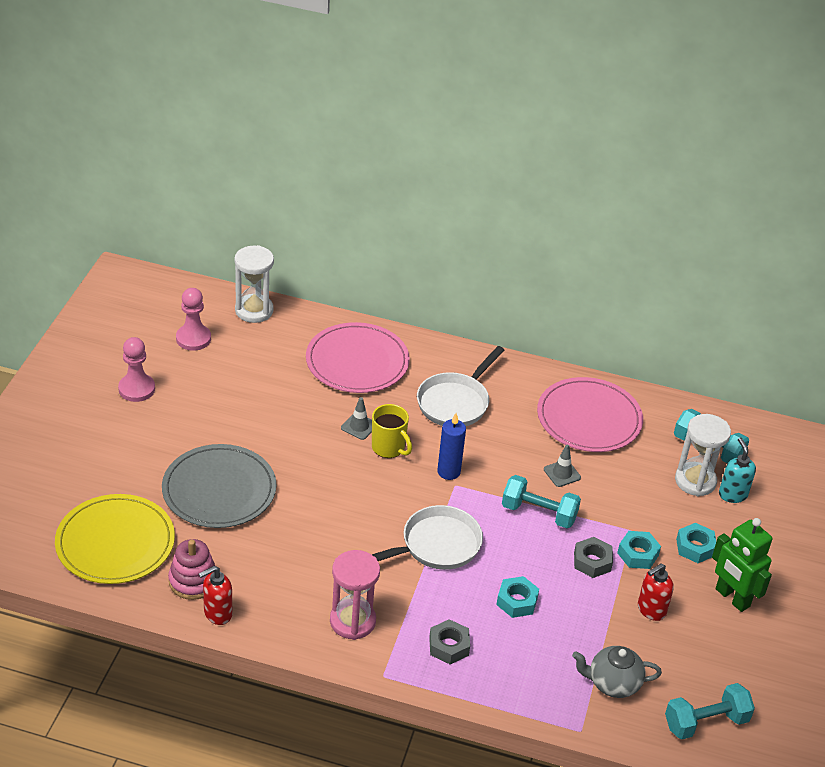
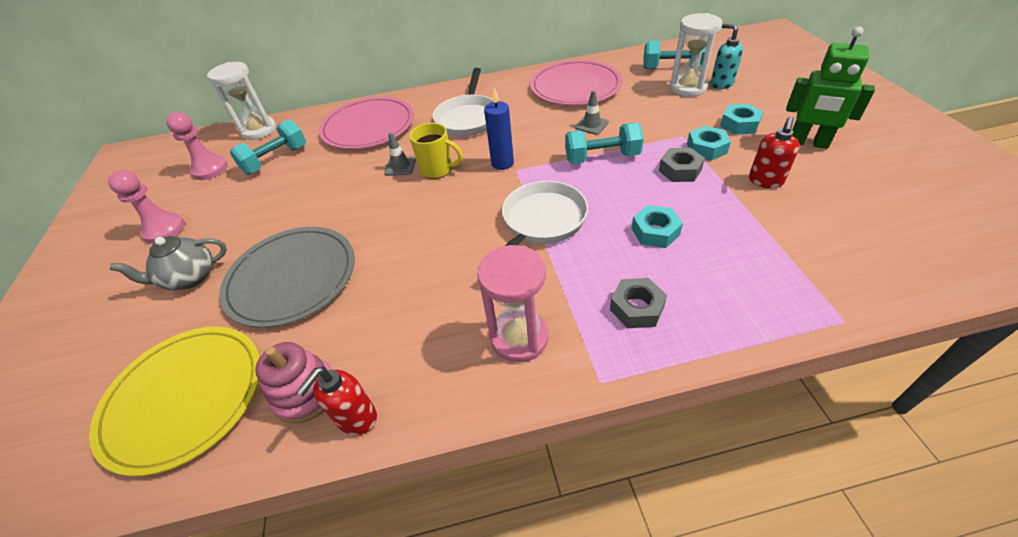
camera: 20 degrees left, 5 degrees up
grey teapot [572,646,662,698] -> grey teapot moved to [110,236,227,290]
turquoise dumbbell [665,683,755,739] -> turquoise dumbbell moved to [230,119,306,175]

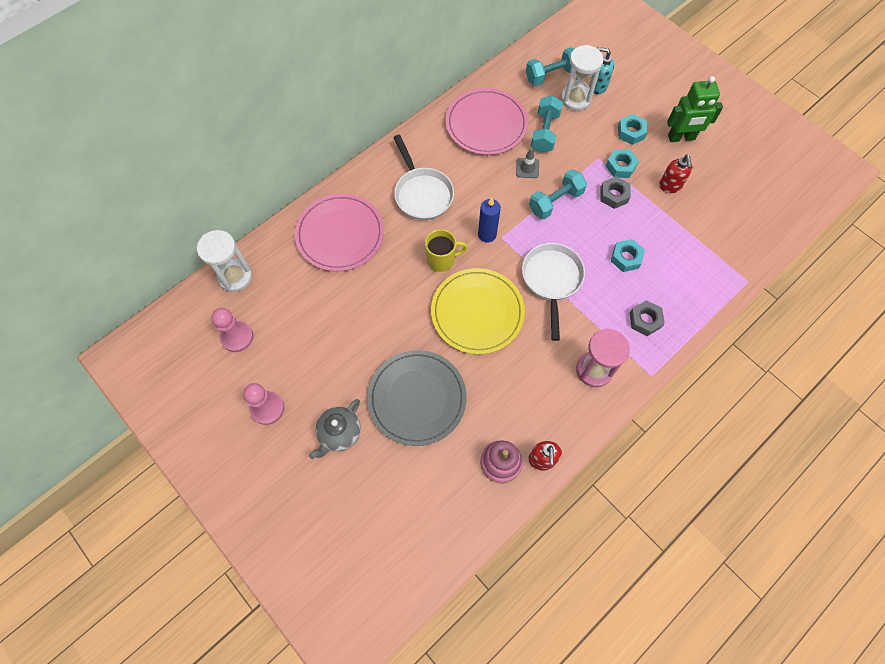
camera: 35 degrees left, 20 degrees up
yellow plate [89,327,260,476] -> yellow plate moved to [431,268,525,354]
turquoise dumbbell [230,119,306,175] -> turquoise dumbbell moved to [531,96,563,153]
grey traffic cone [384,133,416,176] -> none

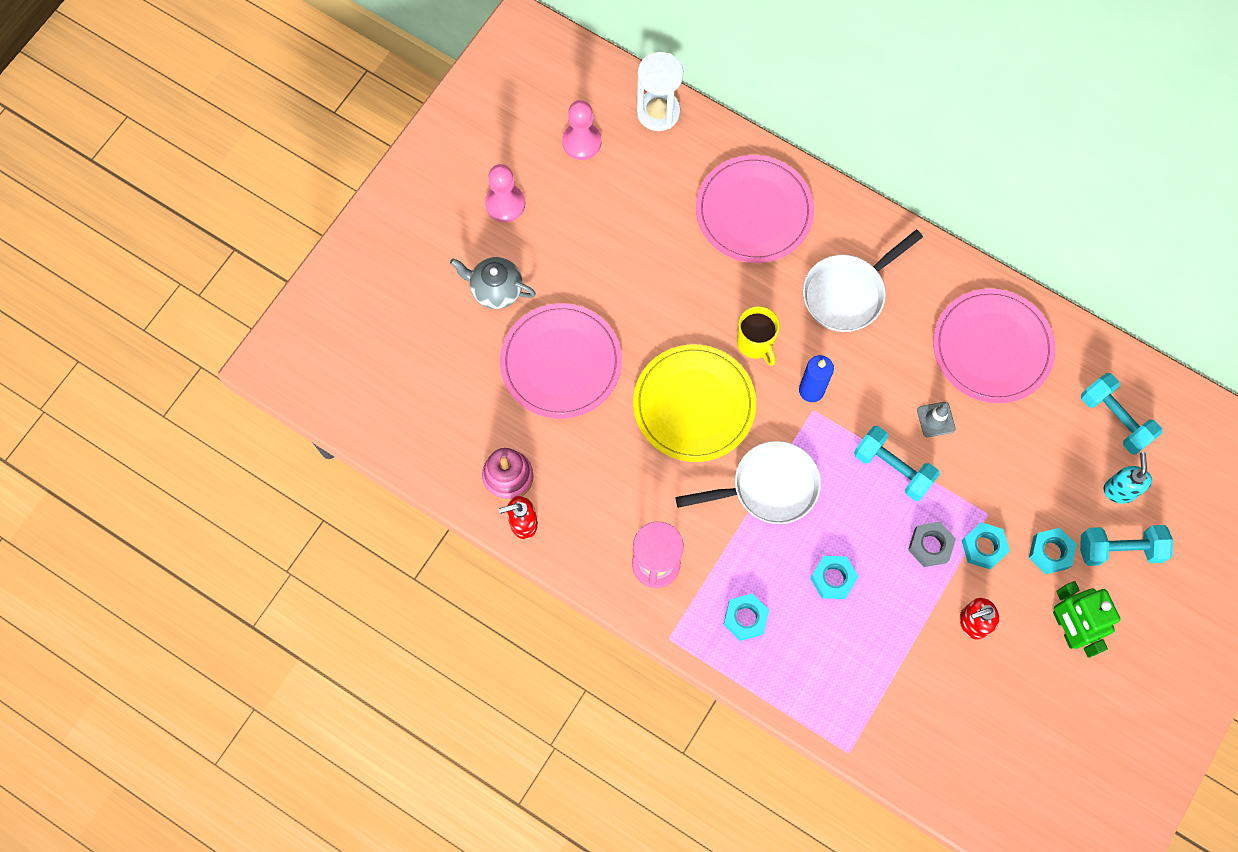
camera: 75 degrees right, 5 degrees up
grey plate [368,350,467,446] -> pink plate [500,303,622,419]
turquoise dumbbell [531,96,563,153] -> turquoise dumbbell moved to [1080,525,1173,566]
white hourglass [561,45,603,111] -> none
grey nut [630,300,665,336] -> turquoise nut [723,594,769,641]

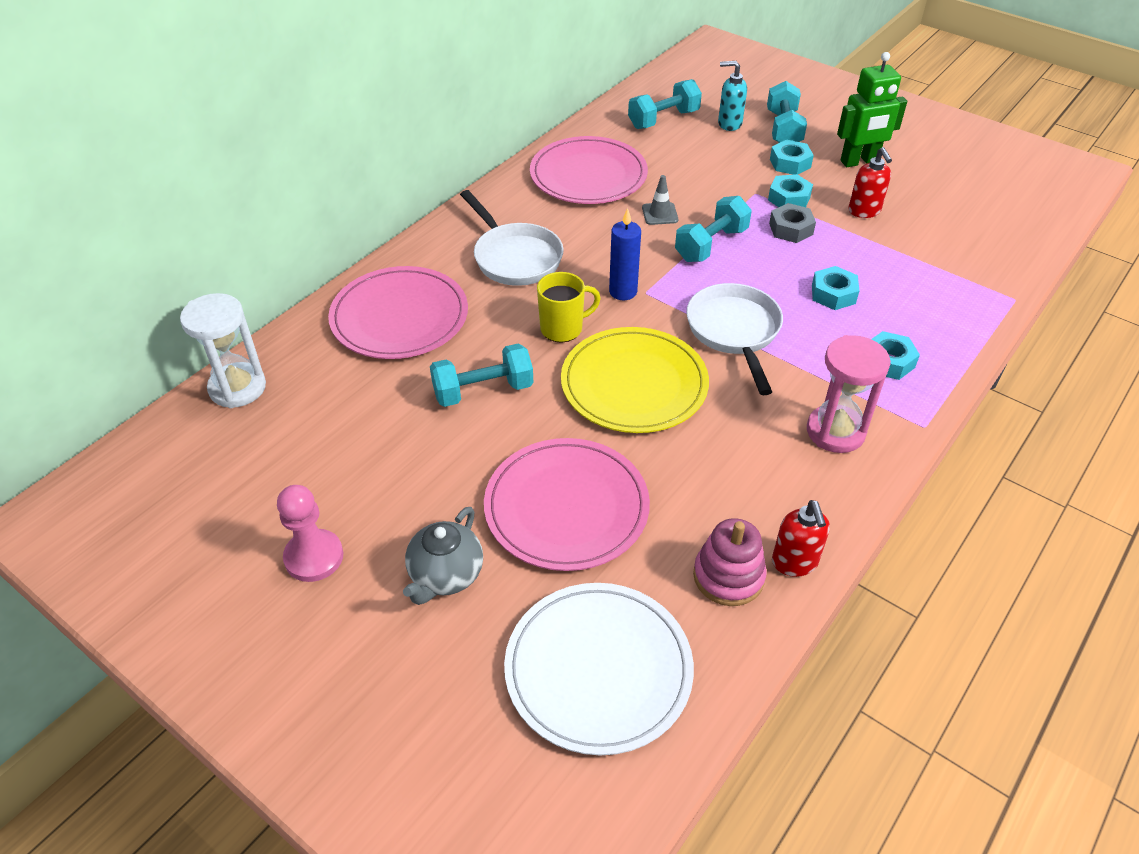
camera: 85 degrees left, 25 degrees down
pink pawn [562,100,601,160] -> none
none -> turquoise dumbbell [430,344,533,407]
none -> white plate [504,583,694,756]

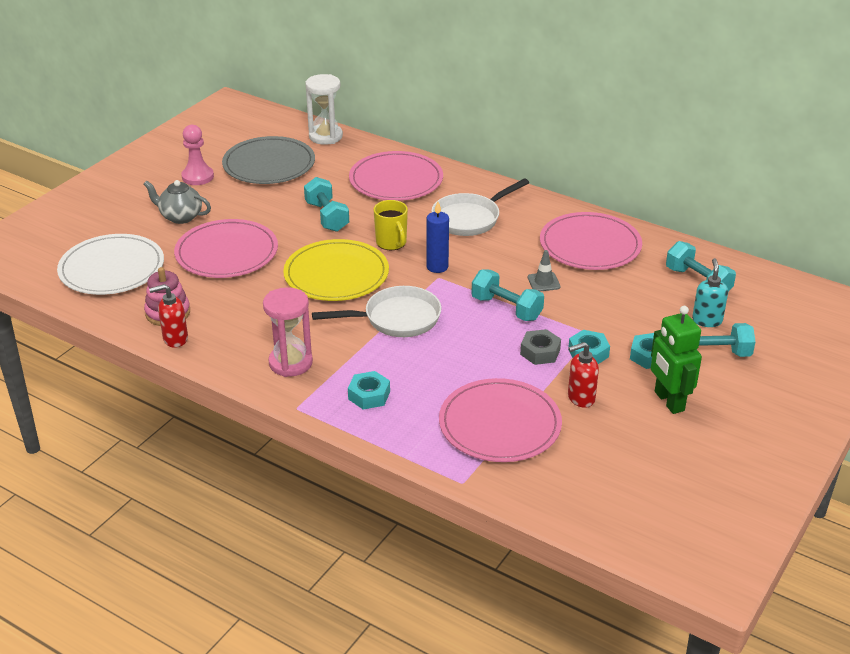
camera: 85 degrees right, 10 degrees down
turquoise nut [812,266,859,310] -> none
none -> grey plate [222,136,315,184]
none -> pink plate [439,378,562,462]

